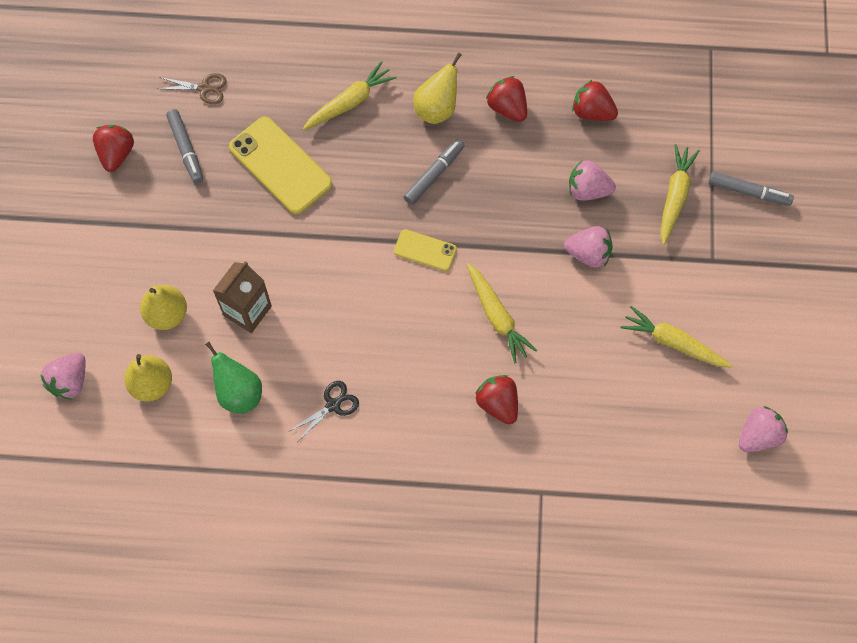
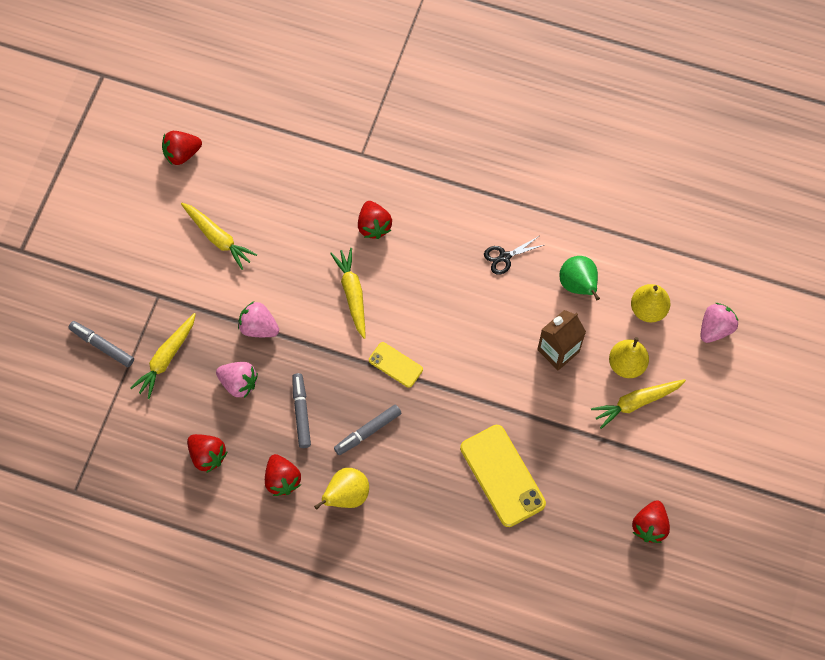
camera: 165 degrees left, 0 degrees up
brown scissors [158,73,227,104] -> none
grey marker [166,109,203,184] -> grey marker moved to [292,373,311,448]
yellow carrot [303,61,397,130] -> yellow carrot moved to [591,379,686,429]
pink strawberry [739,406,788,452] -> red strawberry [162,131,202,165]

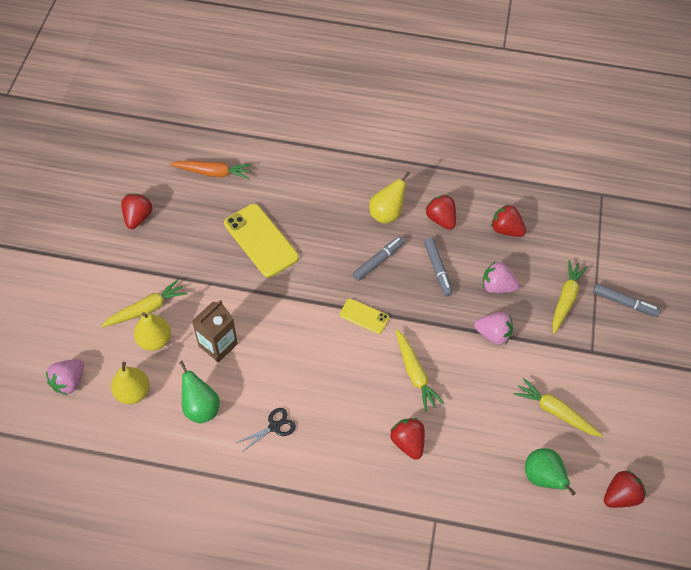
camera: 170 degrees right, 10 degrees down
none -> orange carrot [170,161,252,179]
none -> green pear [525,448,576,495]

